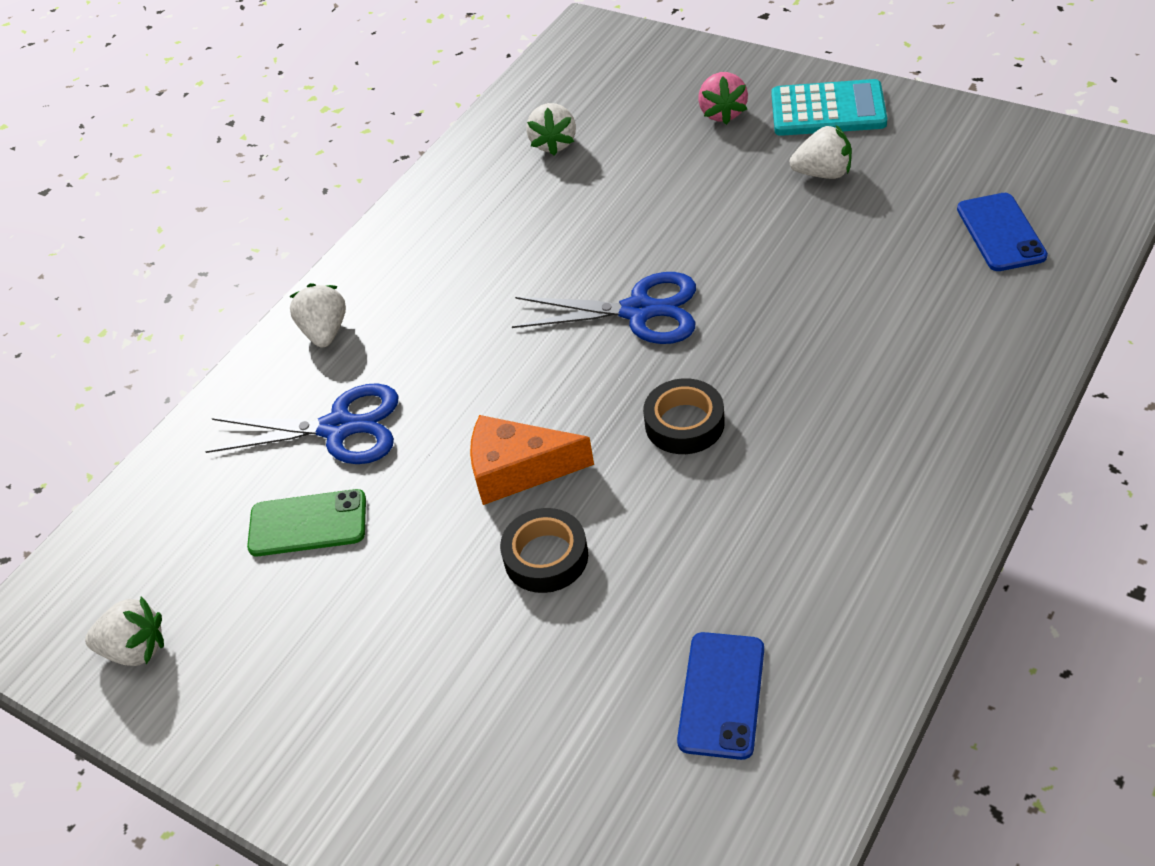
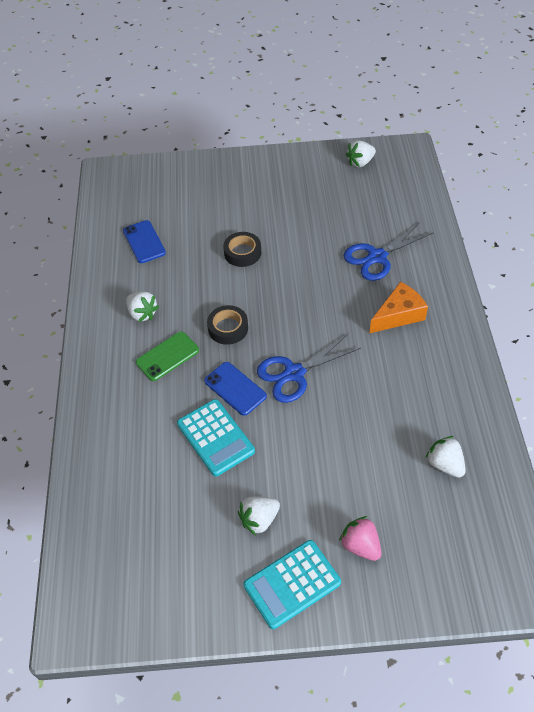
camera: 140 degrees right, 5 degrees up
green phone [247,489,366,556] -> green phone moved to [136,332,199,381]
white strawberry [289,283,346,348] -> white strawberry moved to [126,291,159,322]
orange cheese [470,415,594,505] -> orange cheese moved to [370,282,428,333]
blue phone [957,193,1048,271] -> blue phone moved to [204,362,267,416]
none -> turquoise calculator [177,399,255,476]

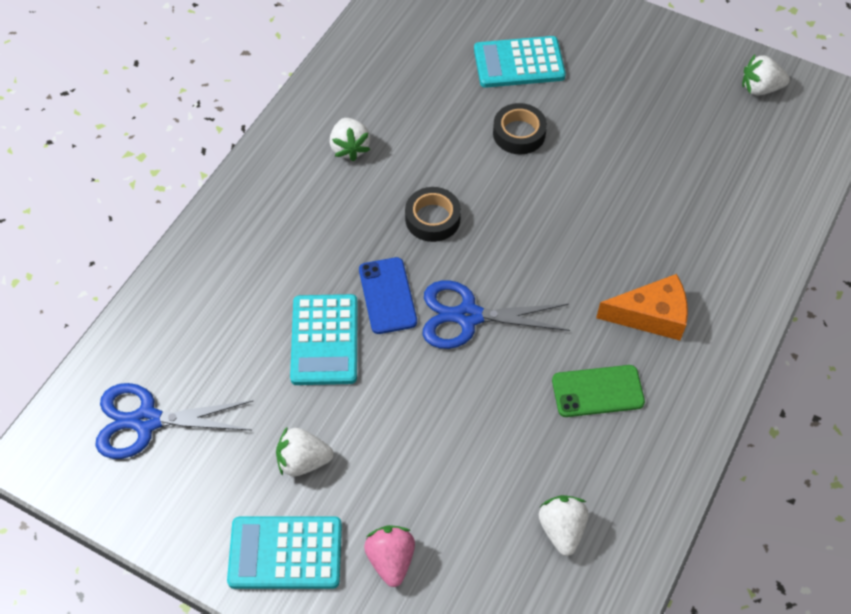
camera: 30 degrees right, 5 degrees up
blue phone [123,220,166,263] -> none
green phone [136,332,199,381] -> green phone moved to [552,365,645,417]
blue scissors [343,222,434,281] -> blue scissors moved to [95,383,253,459]
none -> turquoise calculator [474,36,566,88]

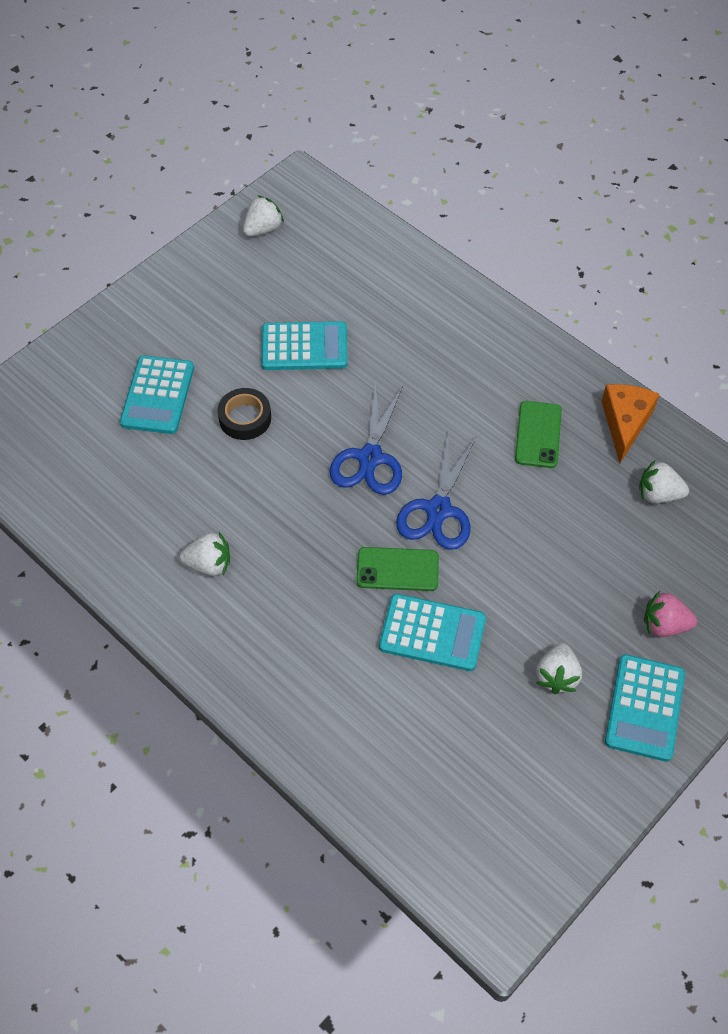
camera: 75 degrees left, 0 degrees up
blue scissors [95,383,253,459] -> blue scissors moved to [330,382,403,495]
blue phone [359,257,417,334] -> green phone [356,547,439,591]
black tape [405,187,461,242] -> none
orange cheese [596,274,688,340] -> orange cheese moved to [601,384,660,463]
white strawberry [742,55,790,96] -> white strawberry turned 150 degrees counterclockwise [243,195,284,237]
none -> turquoise calculator [261,321,348,370]

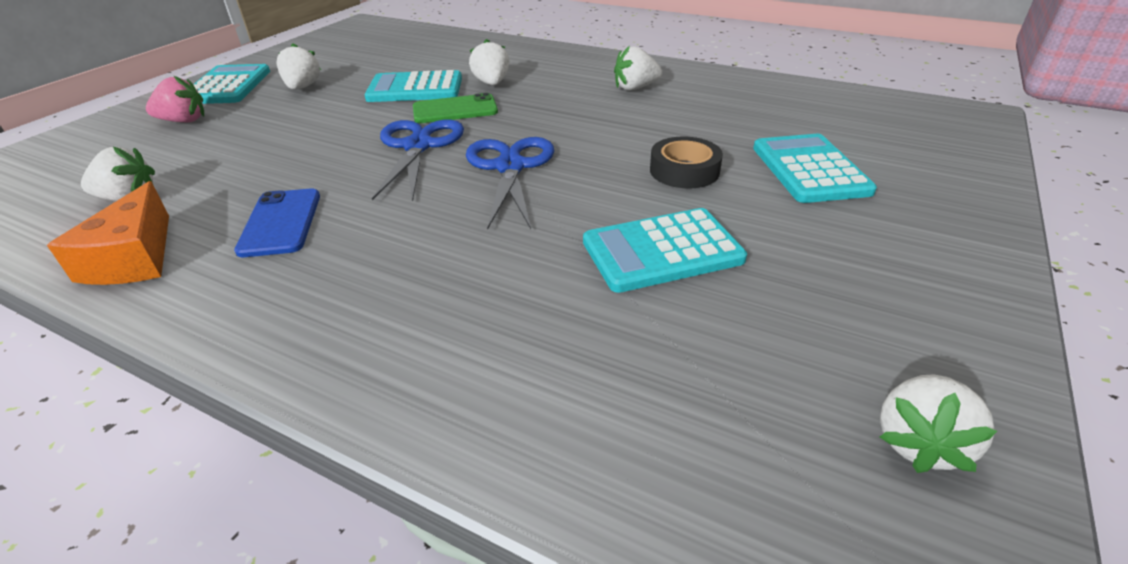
camera: 165 degrees right, 20 degrees down
green phone [515,401,562,468] -> blue phone [234,189,320,257]
none -> white strawberry [469,39,509,85]

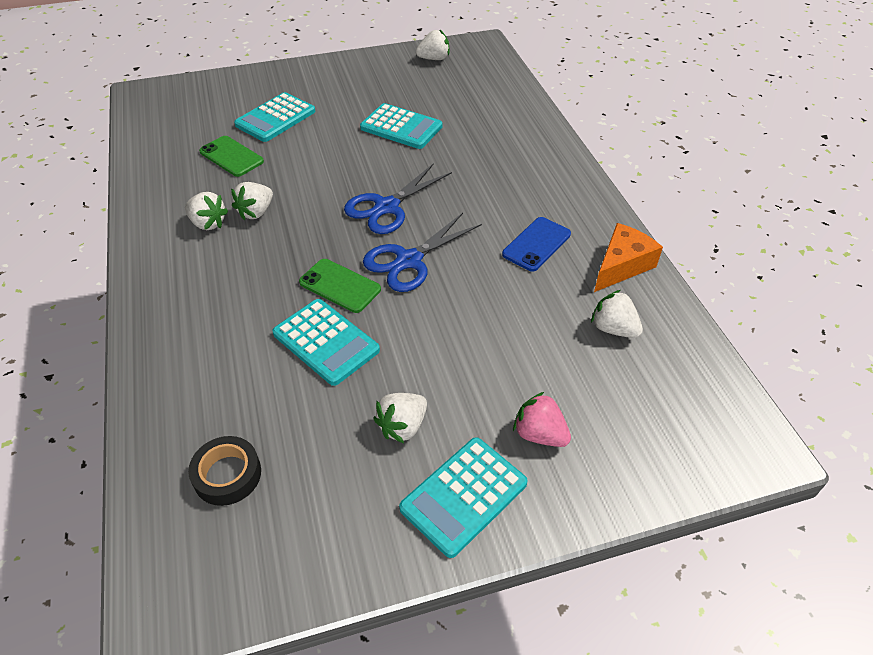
camera: 135 degrees left, 10 degrees up
white strawberry [469,39,509,85] -> white strawberry moved to [231,182,273,220]
black tape [650,137,723,188] -> black tape moved to [188,436,261,506]
none -> green phone [199,136,264,177]

